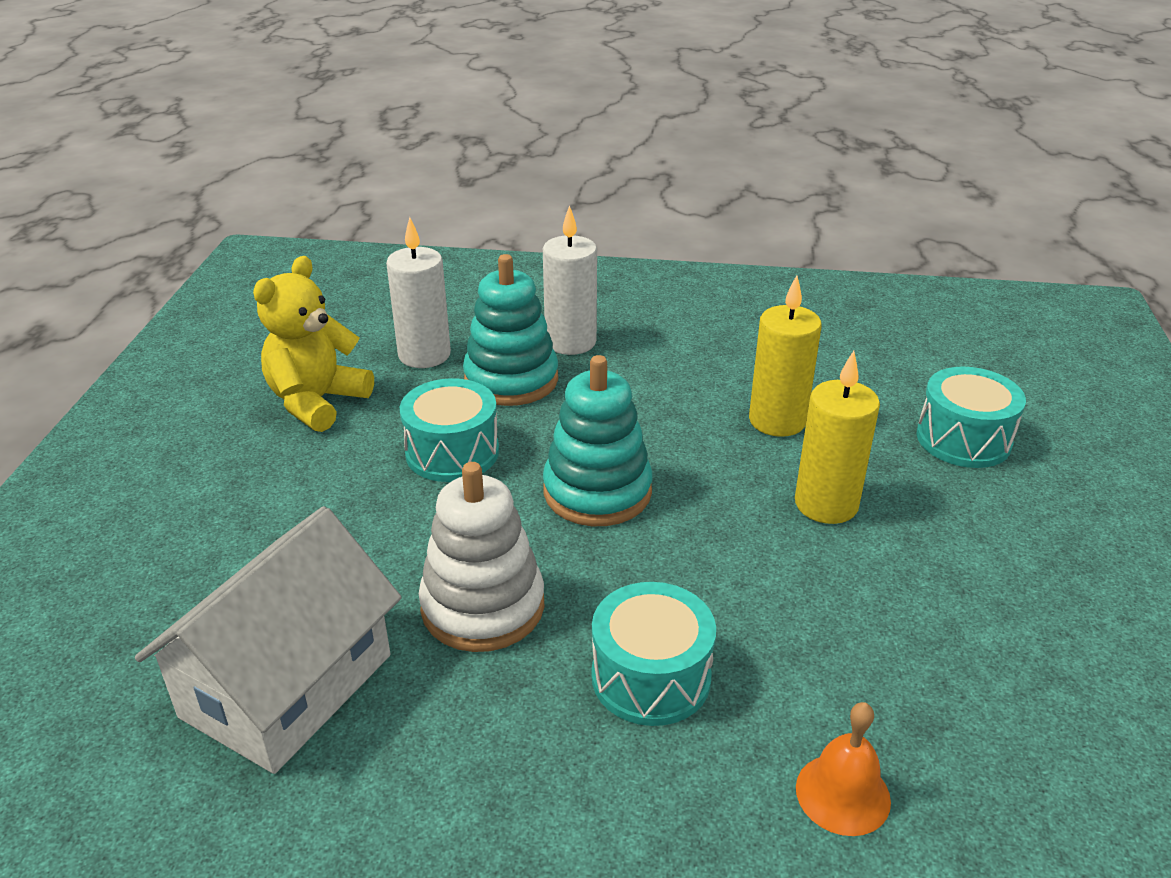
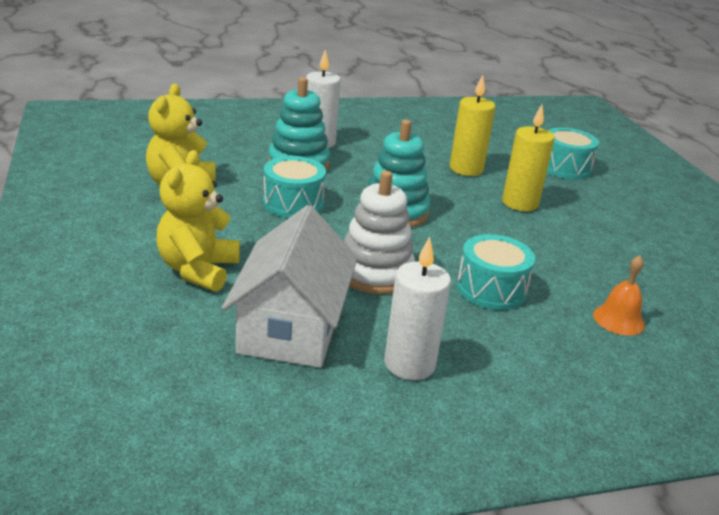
camera: 25 degrees left, 5 degrees down
white candle [386,217,451,368] -> white candle moved to [384,237,451,380]
none -> yellow teddy bear [157,150,240,292]

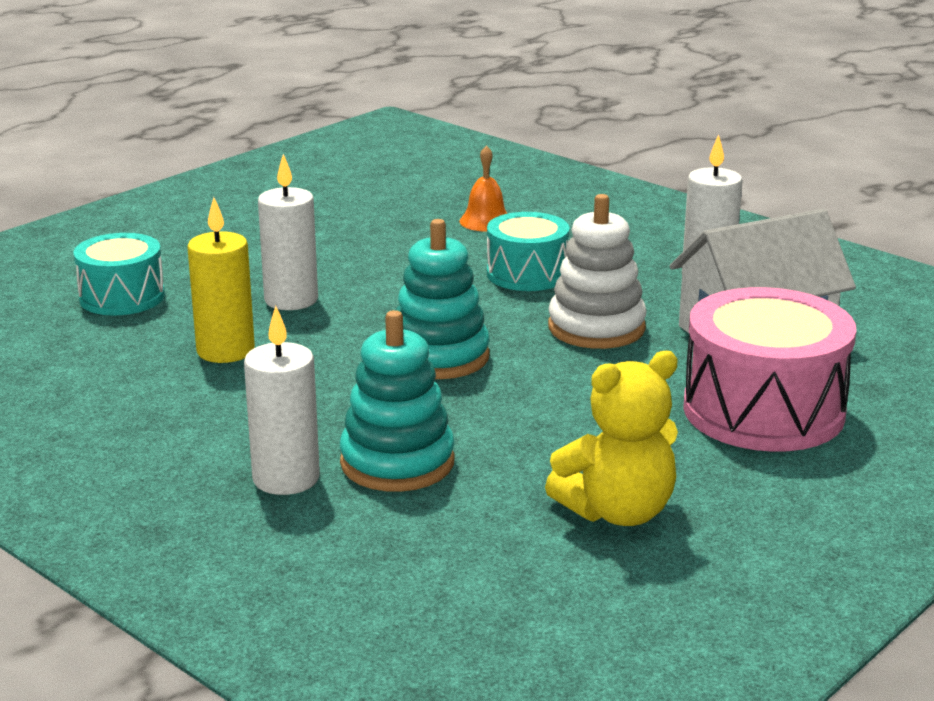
camera: 120 degrees left, 5 degrees down
yellow teddy bear [157,150,240,292] -> pink drum [683,287,856,452]
turquoise drum [263,156,326,218] -> none
yellow candle [502,105,554,211] -> white candle [258,154,318,310]

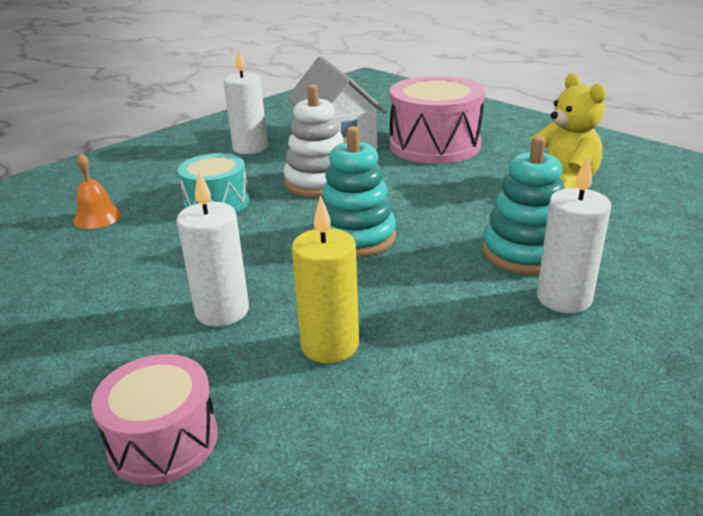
camera: 85 degrees left, 5 degrees up
turquoise drum [73,233,165,315] -> pink drum [91,354,218,485]

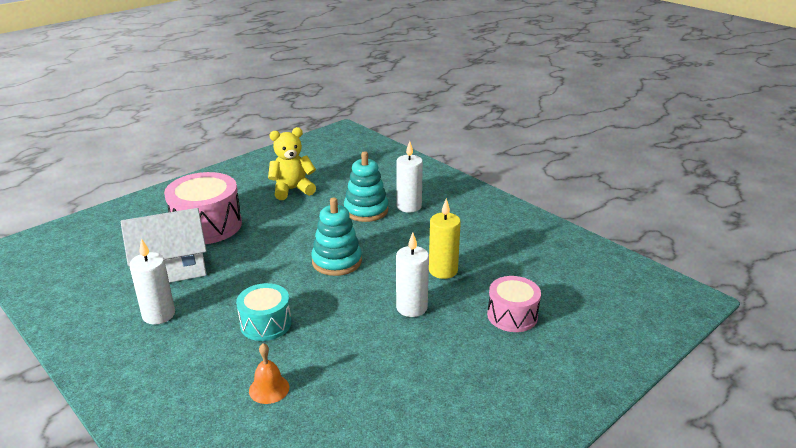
camera: 90 degrees left, 0 degrees up
white stacking toy [283,84,344,197] -> none

